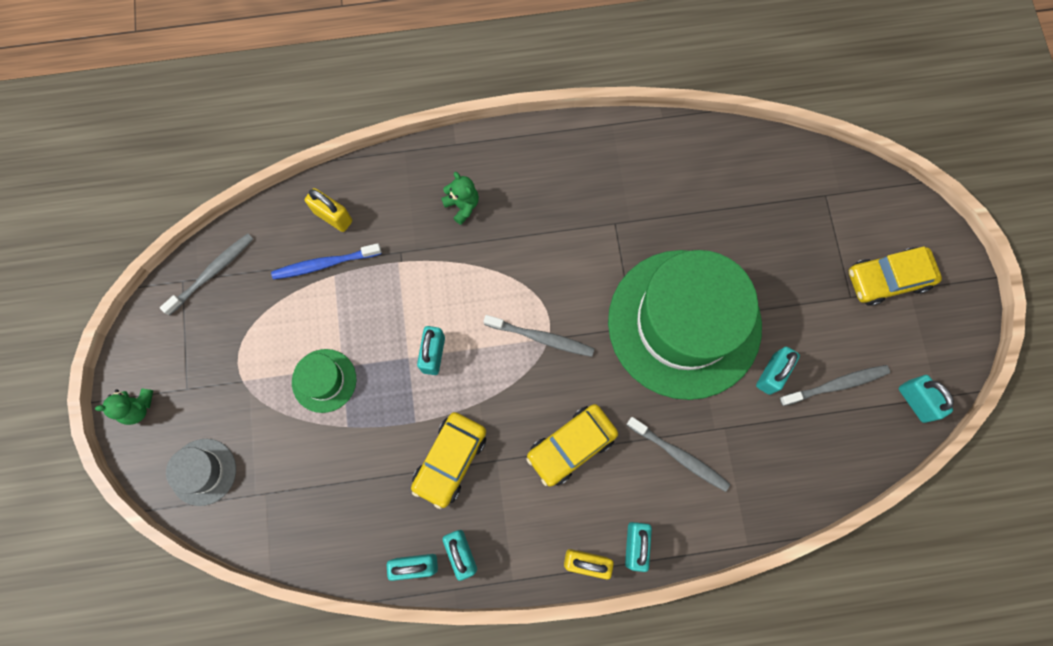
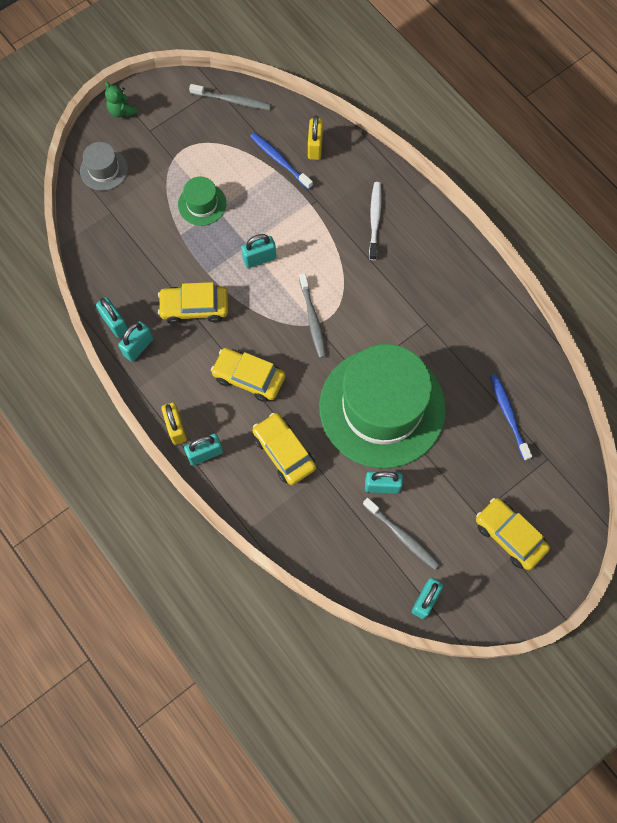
camera: 60 degrees right, 5 degrees down
green teddy bear [441,172,479,225] -> white toothbrush [369,182,382,260]
grey toothbrush [627,417,730,492] -> yellow car [252,413,316,485]
none -> blue toothbrush [490,374,532,461]

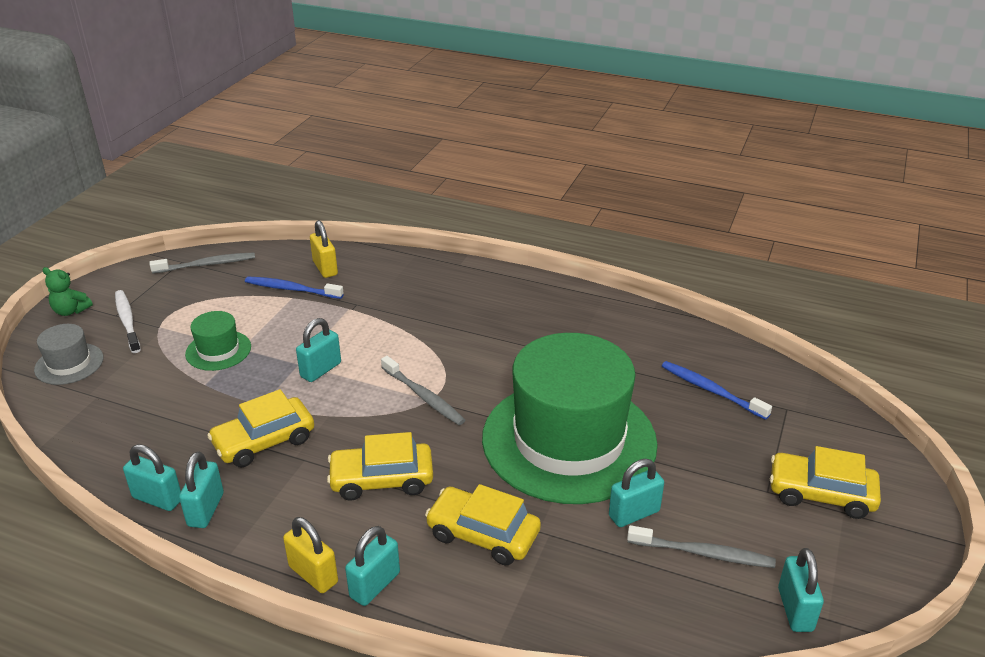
camera: 30 degrees left, 35 degrees down
white toothbrush [369,182,382,260] -> white toothbrush moved to [115,290,141,353]

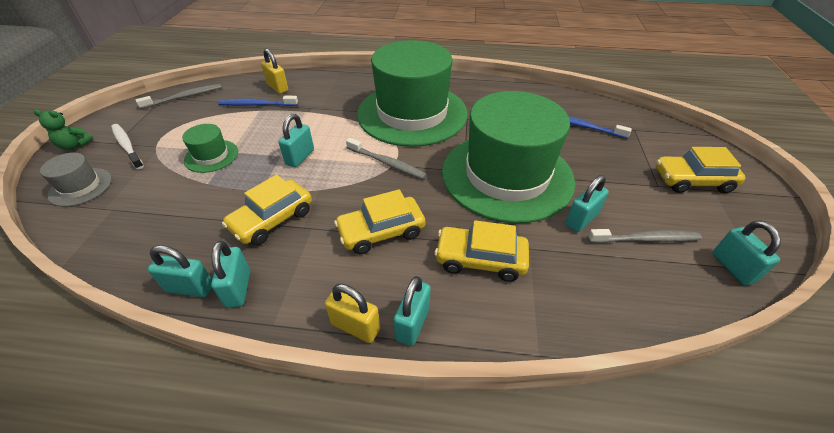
camera: 15 degrees left, 10 degrees up
none -> green hat [357,40,468,147]

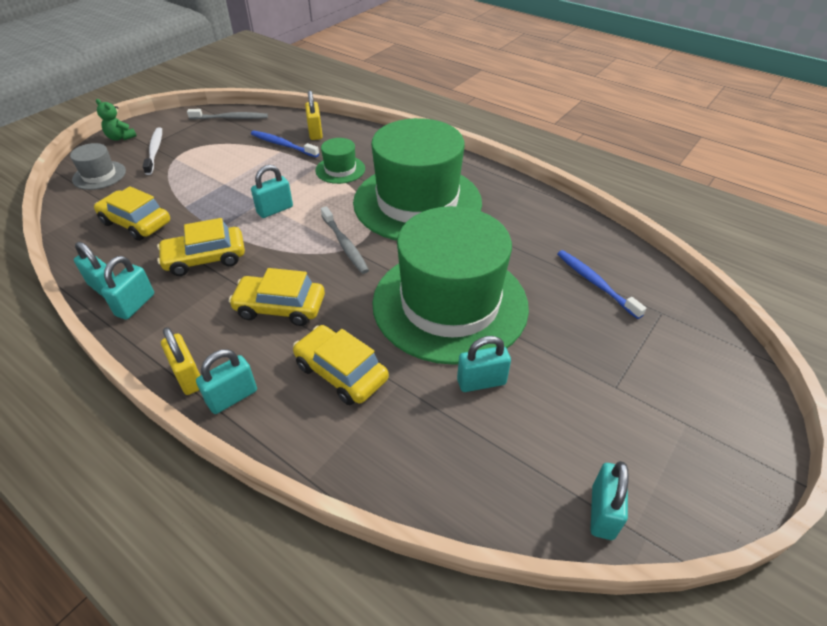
camera: 30 degrees right, 0 degrees up
green hat [182,124,238,173] -> green hat moved to [315,138,365,184]
grey toothbrush [588,229,702,243] -> none
yellow car [655,147,746,193] -> yellow car moved to [94,186,170,241]

